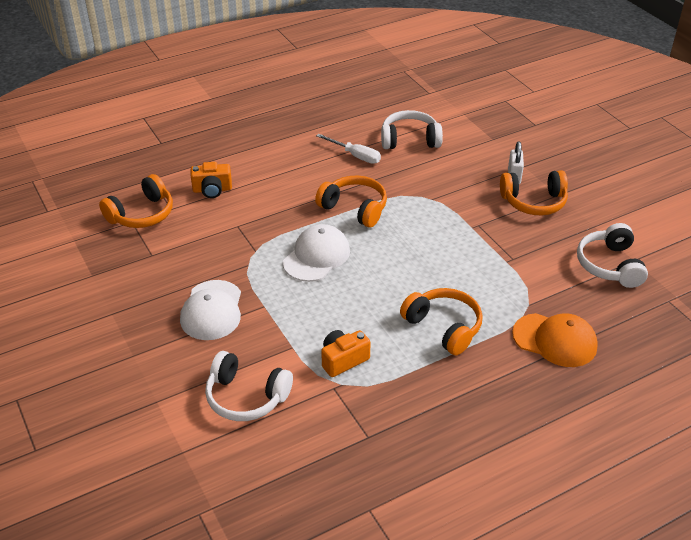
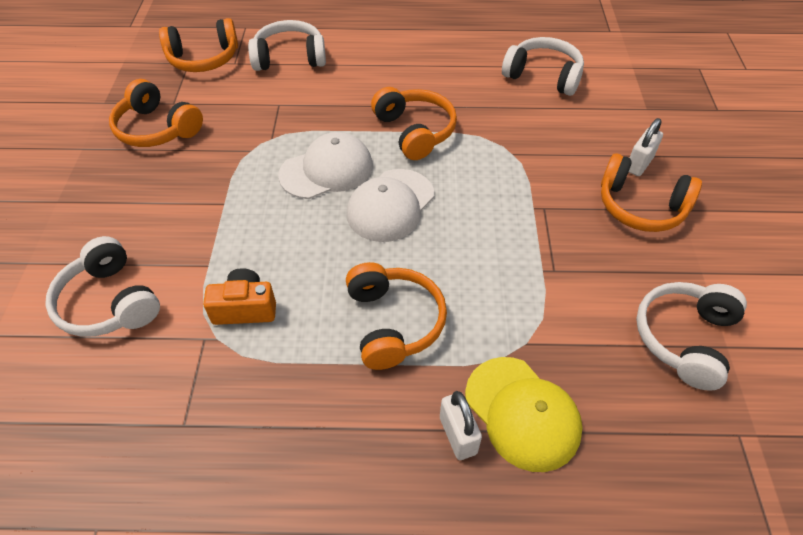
camera: 30 degrees right, 10 degrees up
white cap [180,280,241,340] -> white cap moved to [347,169,434,242]
orange camera [191,162,232,198] -> white headphones [248,20,326,71]
white screwdriver [316,134,381,164] -> none
orange cap [512,313,598,367] -> yellow cap [465,357,583,472]
none -> orange headphones [109,79,203,147]
none -> white padlock [440,391,482,460]

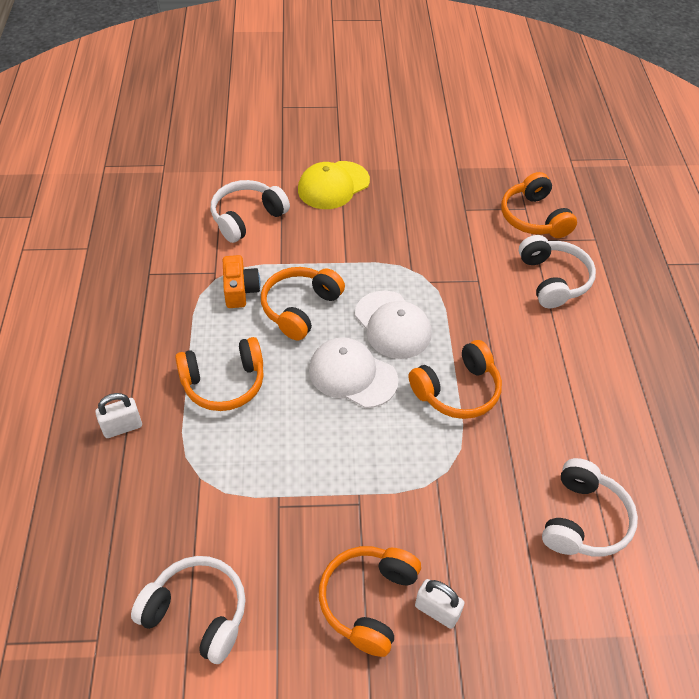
camera: 85 degrees right, 0 degrees up
orange headphones [109,79,203,147] -> orange headphones moved to [261,267,345,341]
yellow cap [465,357,583,472] -> yellow cap moved to [298,161,370,209]

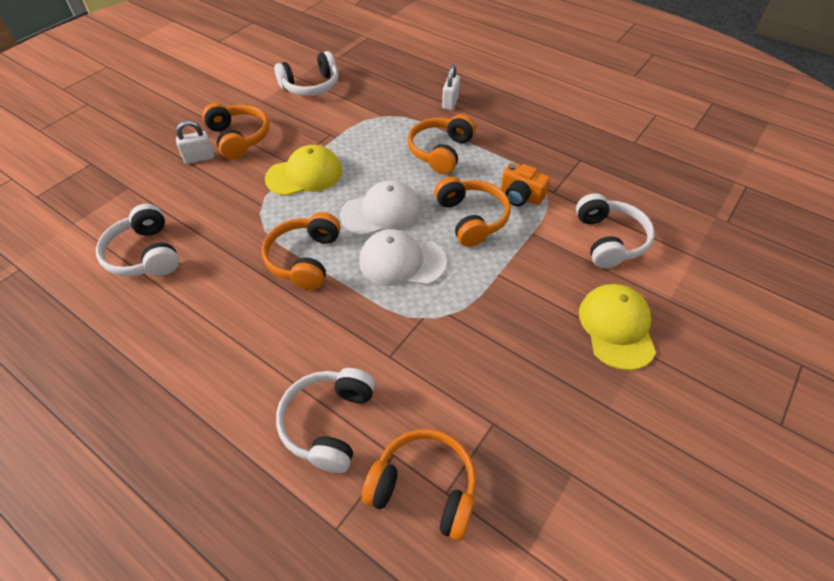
camera: 130 degrees right, 0 degrees up
white headphones [519,235,596,308] -> white headphones turned 75 degrees clockwise [276,368,376,473]
none -> yellow cap [265,145,342,196]

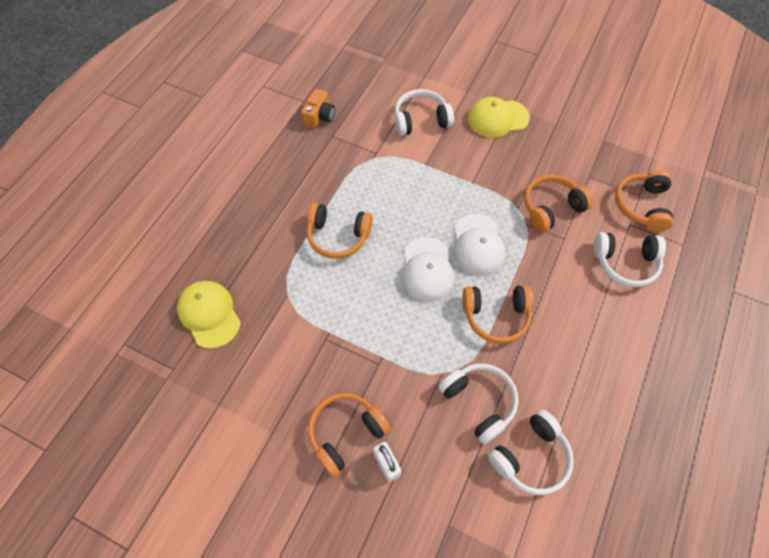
camera: 100 degrees left, 10 degrees up
yellow cap [265,145,342,196] -> yellow cap moved to [177,281,241,349]
white headphones [274,51,338,96] -> white headphones moved to [438,364,519,444]
white cap [340,180,421,236] -> white cap turned 150 degrees counterclockwise [402,237,455,302]
orange headphones [434,177,511,247] -> orange headphones moved to [524,174,594,232]
white padlock [442,65,460,110] -> none
orange camera [501,163,550,206] -> orange camera moved to [301,89,335,128]

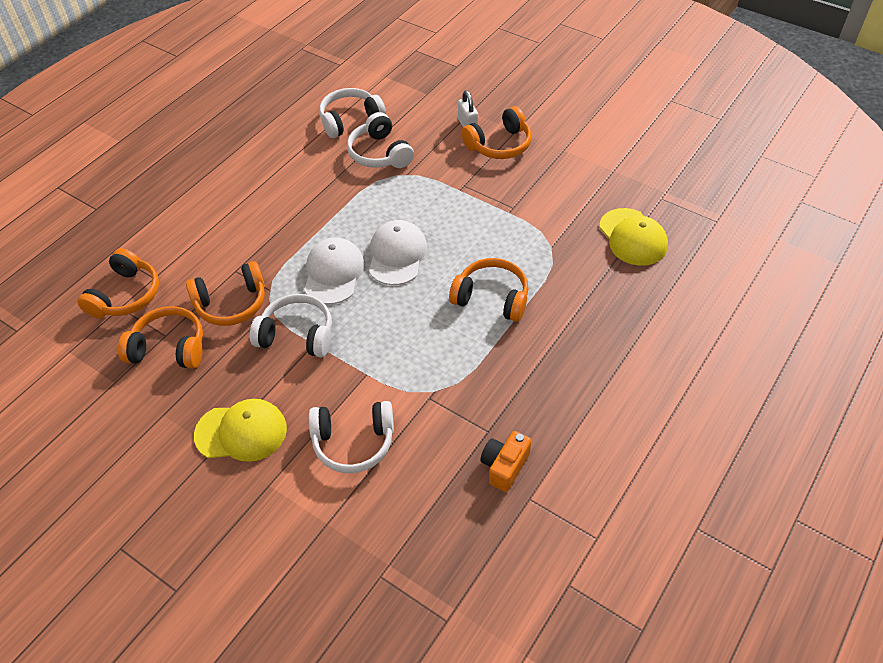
camera: 170 degrees left, 10 degrees down
orange headphones [462,285,533,344] -> orange headphones moved to [118,306,203,369]
white headphones [593,232,666,287] -> white headphones moved to [250,294,332,357]

